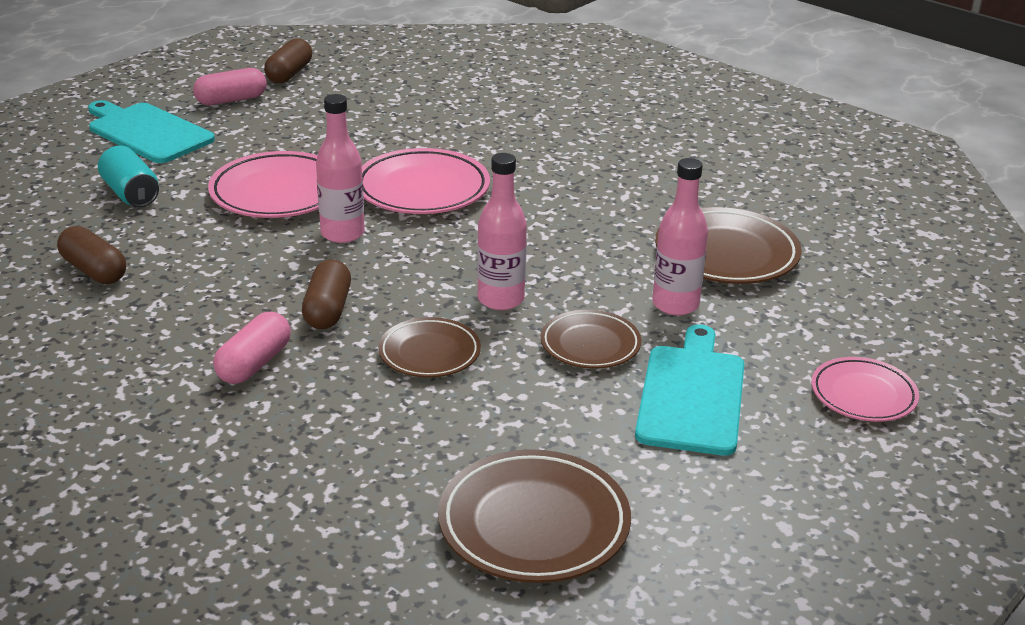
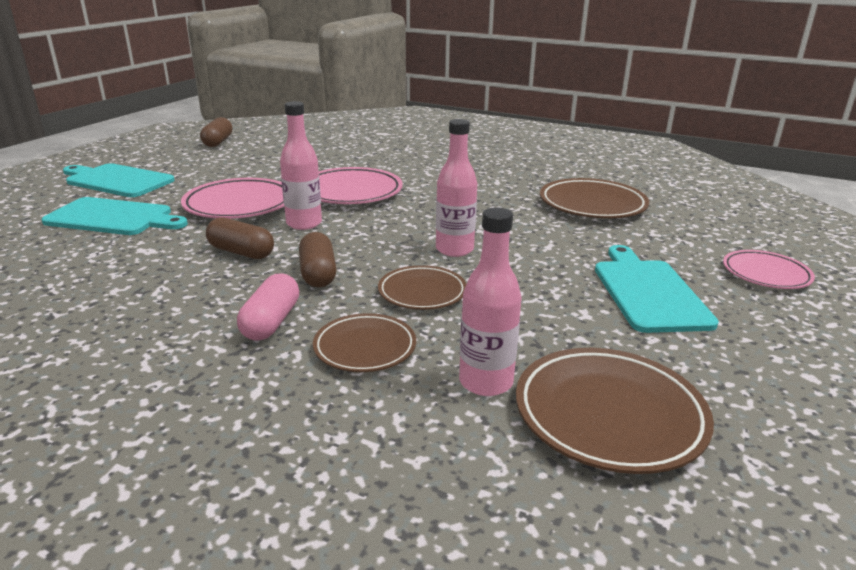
camera: 15 degrees left, 5 degrees down
brown capsule [57,226,126,284] -> brown capsule moved to [206,217,274,259]
turquoise can [98,146,159,207] -> turquoise cutting board [41,197,188,235]
pink capsule [193,68,267,105] -> none
brown plate [540,310,641,369] -> brown plate moved to [313,313,416,372]
pink bottle [652,158,708,316] -> pink bottle moved to [459,208,522,396]

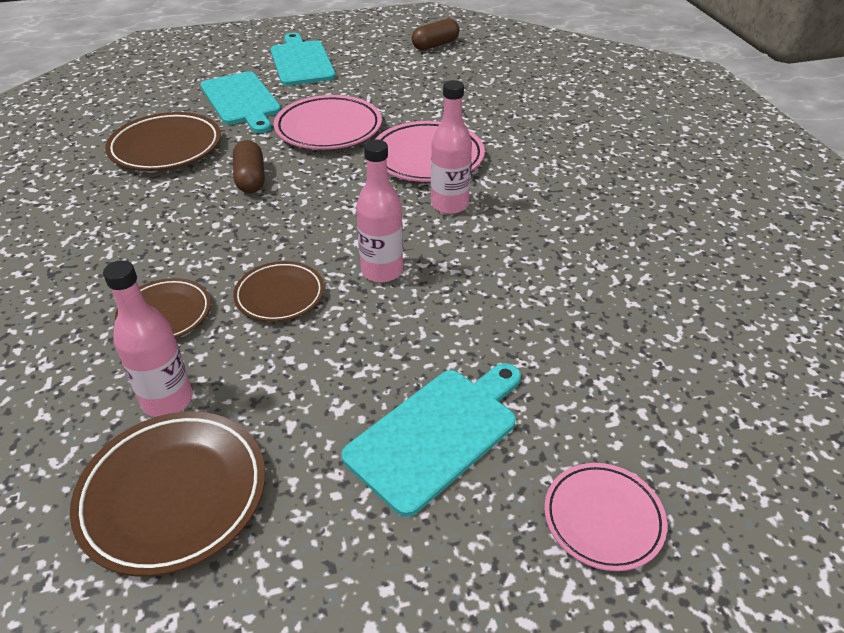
camera: 50 degrees right, 15 degrees up
pink capsule [237,274,299,341] -> none
pink bottle [280,101,322,230] -> pink bottle moved to [431,80,472,214]
brown capsule [299,232,337,287] -> none
brown plate [540,178,649,218] -> brown plate moved to [105,112,221,171]

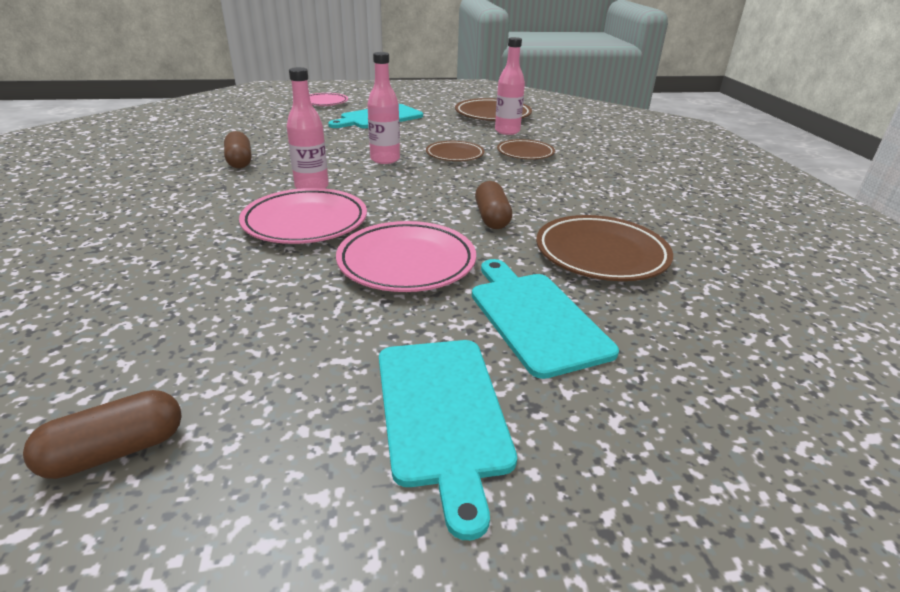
camera: 175 degrees left, 10 degrees down
none -> brown capsule [224,131,252,169]

